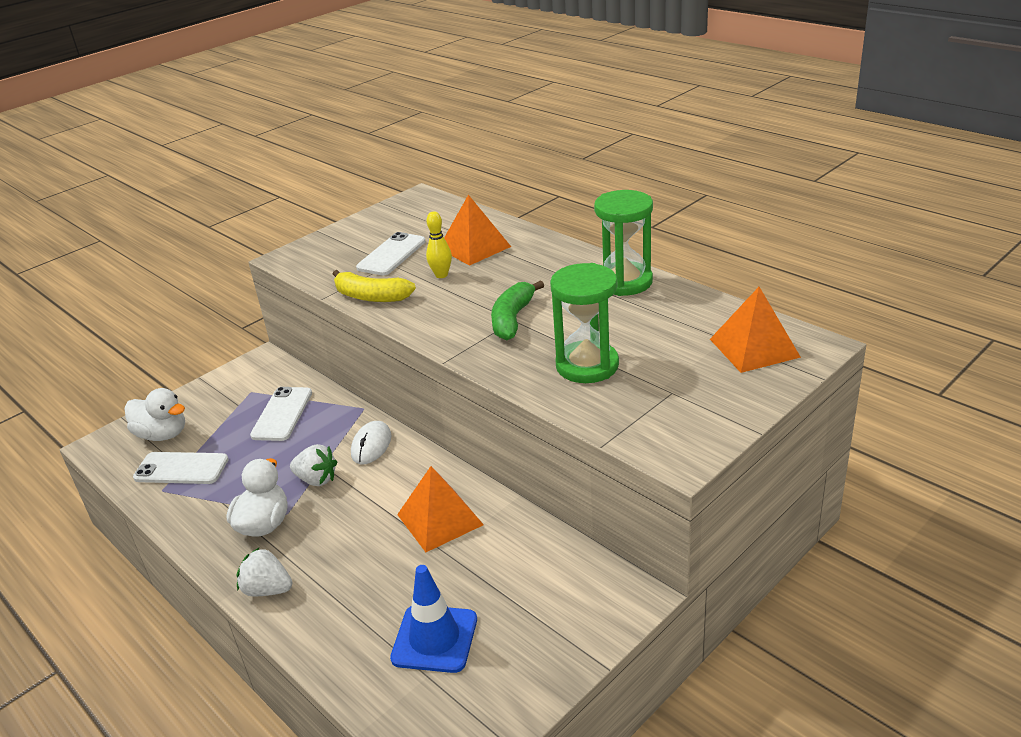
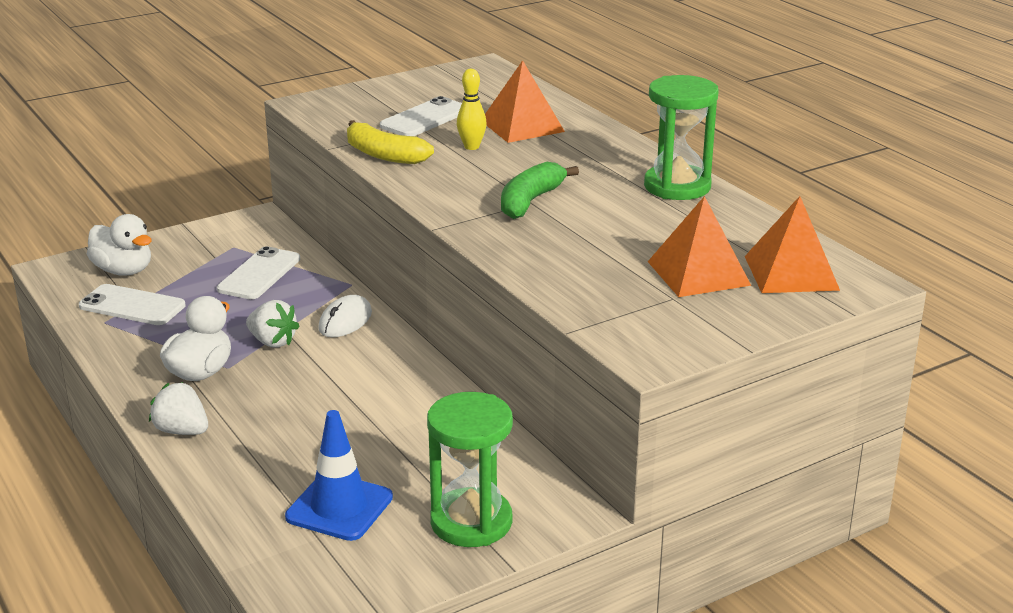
camera: 10 degrees right, 5 degrees down
orange pyramid [397,466,484,552] -> orange pyramid moved to [648,196,751,297]
green hourglass [550,263,619,383] -> green hourglass moved to [427,392,513,547]

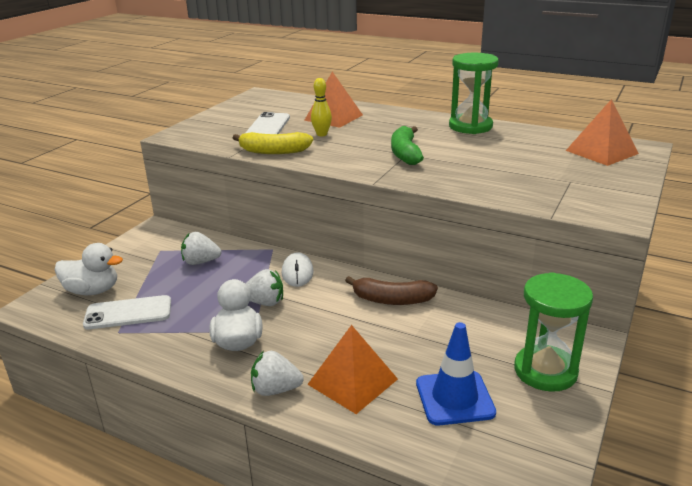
camera: 30 degrees left, 0 degrees up
white phone [217,246,300,299] -> white strawberry [181,232,221,265]
orange pyramid [648,196,751,297] -> orange pyramid moved to [307,325,398,414]
none -> brown banana [345,276,438,305]

